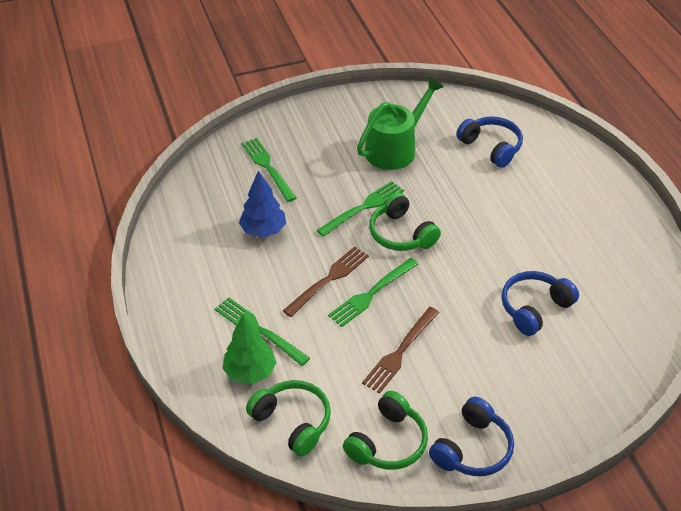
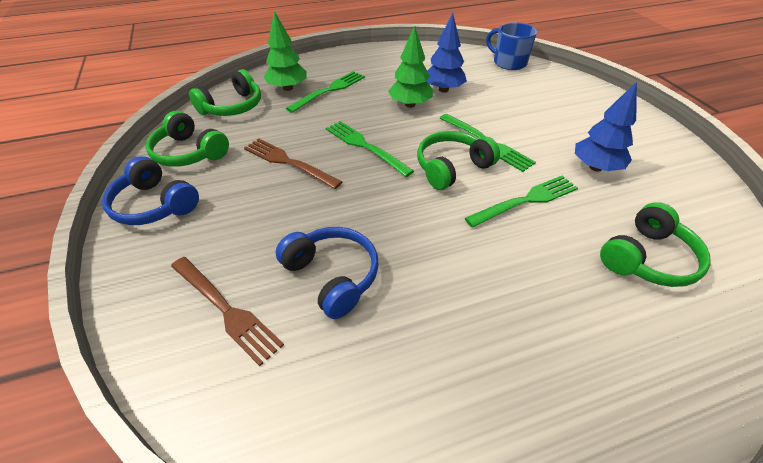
camera: 90 degrees right, 0 degrees up
green fork [241,138,296,202] -> green fork moved to [465,175,578,228]
brown fork [283,246,369,317] -> brown fork moved to [171,257,284,366]
green watering can [357,77,444,170] -> blue tree [575,82,637,172]
blue headphones [456,116,523,168] -> green headphones [600,202,711,287]
none -> green tree [388,26,433,108]
none -> blue mug [486,22,537,70]

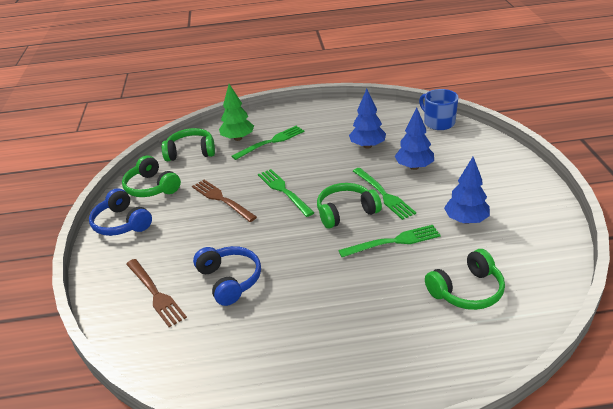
camera: 15 degrees right, 10 degrees down
green headphones [189,69,261,116] -> green headphones turned 150 degrees counterclockwise [162,128,215,161]
green tree [388,26,433,108] -> none
none -> blue tree [394,107,434,170]

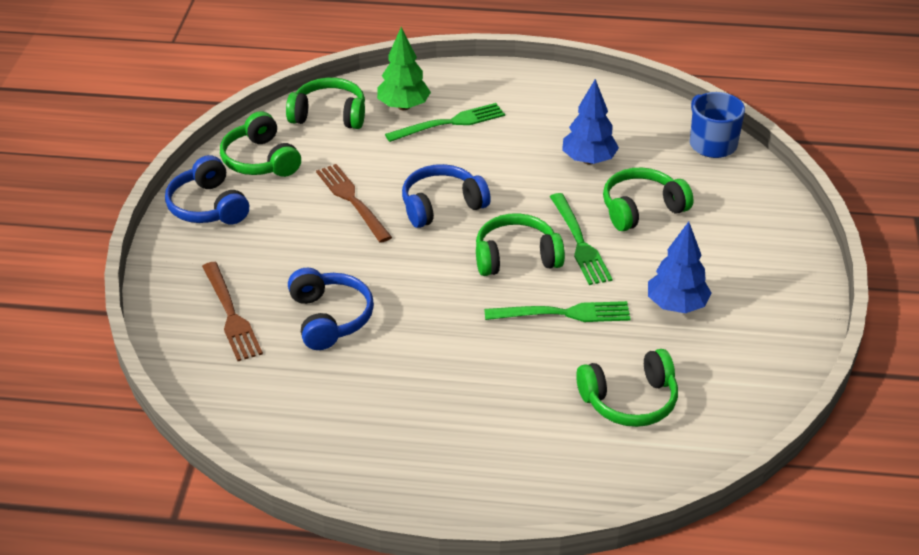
camera: 10 degrees right, 5 degrees up
green fork [258,169,314,217] -> blue headphones [402,164,491,228]
blue tree [394,107,434,170] -> green headphones [603,168,694,231]

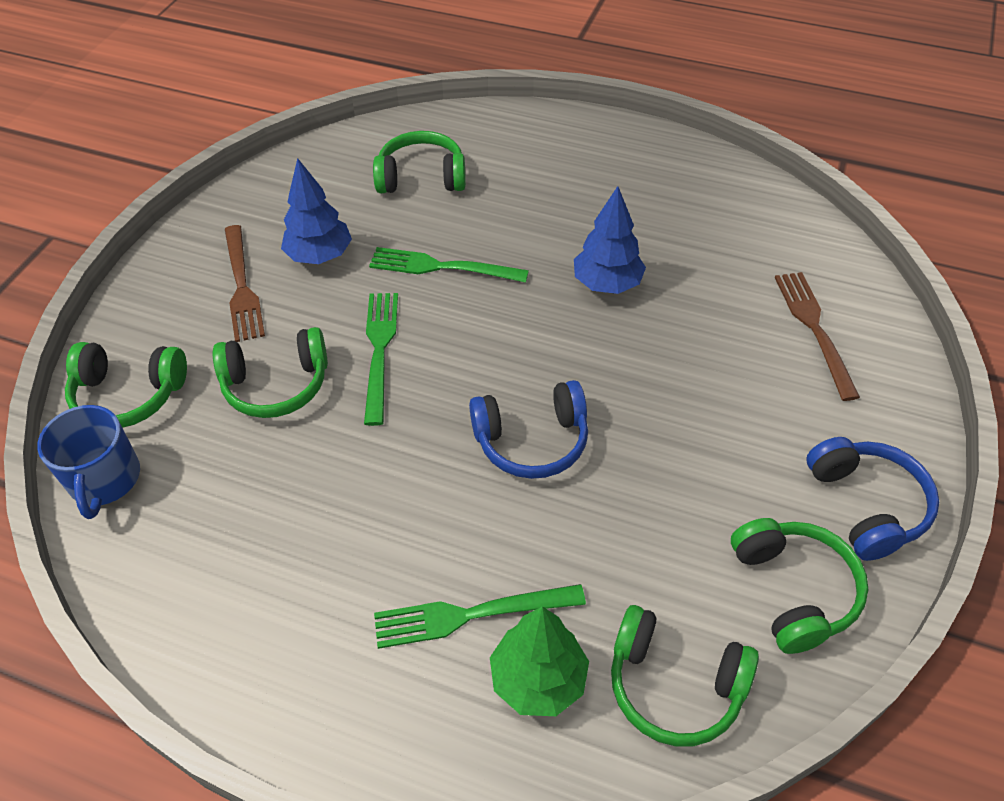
camera: 165 degrees left, 10 degrees up
blue headphones [288,268,374,350] -> none
brown fork [316,164,392,243] -> brown fork moved to [225,225,265,342]
green headphones [476,213,565,276] -> green headphones moved to [65,342,187,428]
blue tree [562,79,619,165] -> blue tree moved to [574,186,646,294]

